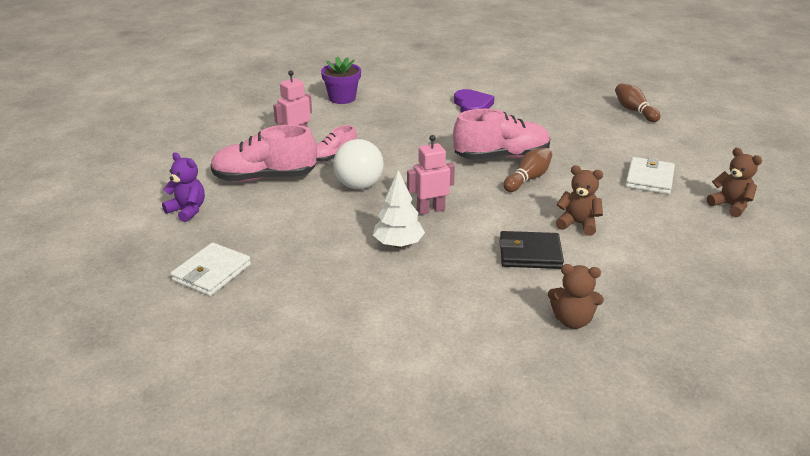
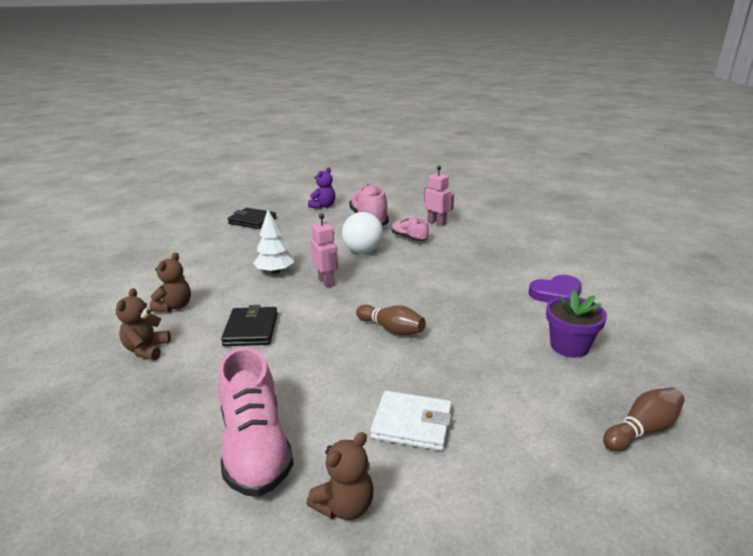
camera: 85 degrees right, 5 degrees down
white wallet [171,243,251,296] -> black wallet [228,208,277,229]
purple flower pot [321,57,361,104] -> purple flower pot moved to [546,290,607,358]
pink shoe [453,109,550,160] -> pink shoe moved to [218,347,294,497]
brown teddy bear [556,165,603,236] -> brown teddy bear moved to [150,252,191,312]

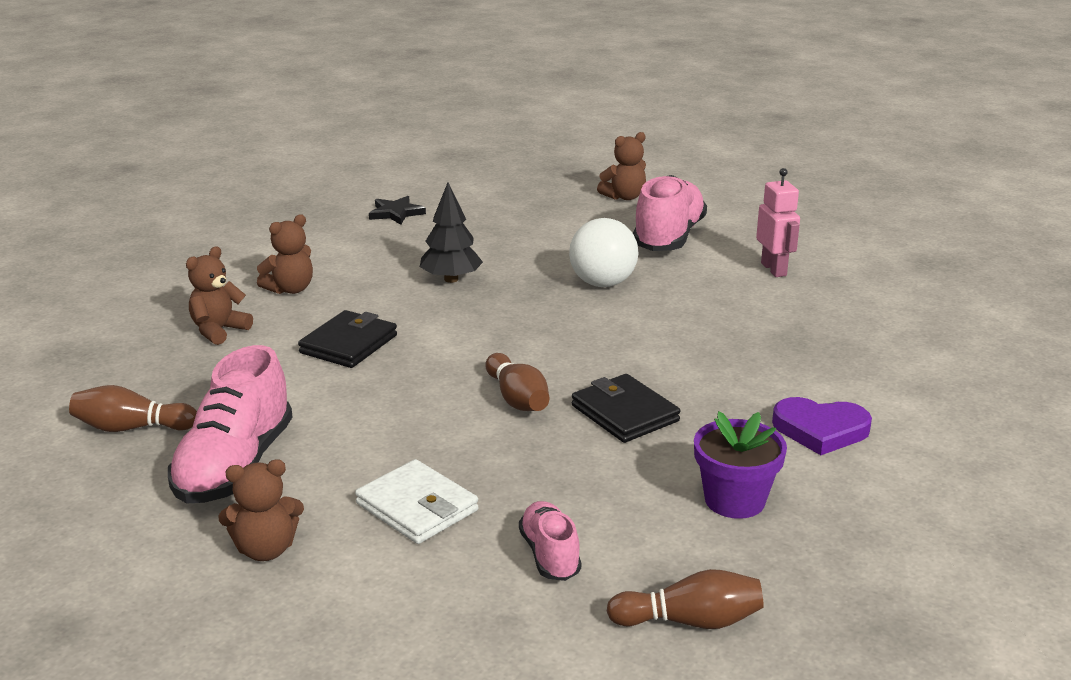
camera: 30 degrees right, 0 degrees up
black wallet [228,208,277,229] -> black wallet moved to [572,374,680,443]
white tree [253,210,294,274] -> black tree [420,182,483,283]
purple teddy bear [308,167,335,209] -> brown teddy bear [597,132,646,200]
pink robot [310,213,338,287] -> none
pink shoe [392,218,429,242] -> pink shoe moved to [519,501,581,581]
none -> brown bowling pin [69,385,197,432]
none -> black star [369,196,426,225]

